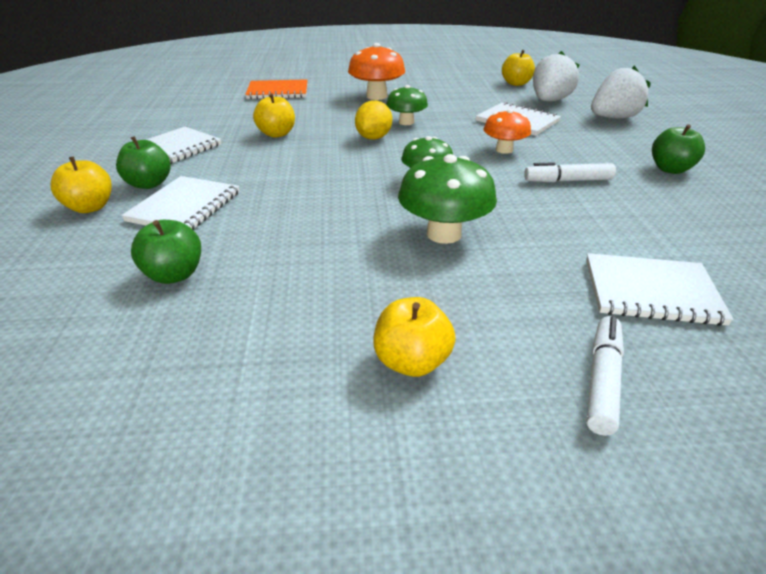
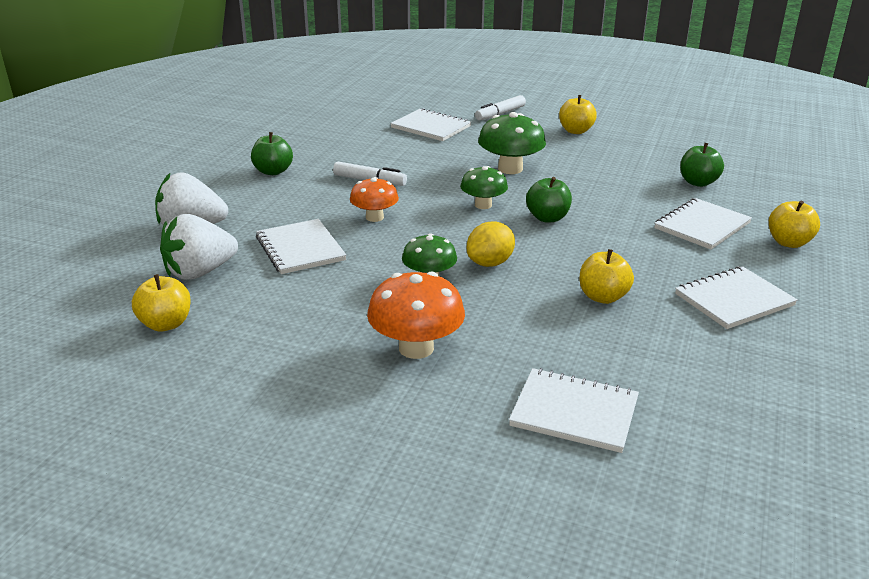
camera: 155 degrees left, 5 degrees down
green apple [116,136,171,189] -> green apple moved to [526,177,572,222]
orange notebook [245,79,308,99] -> white notebook [509,368,639,453]

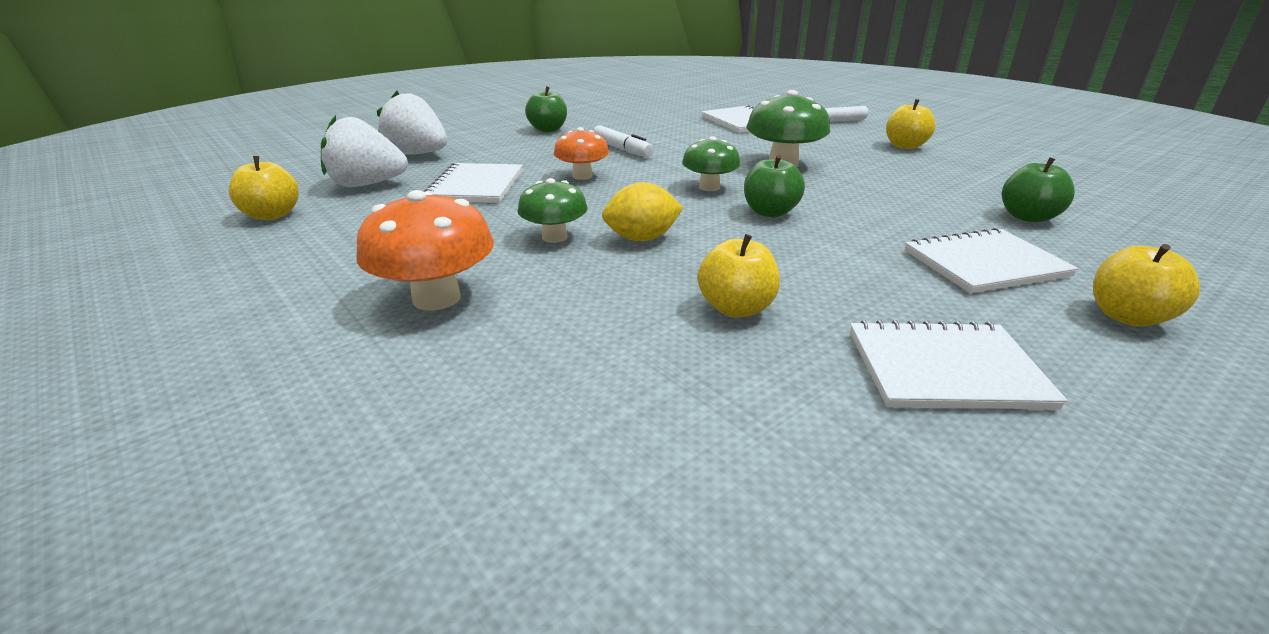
camera: 30 degrees right, 0 degrees up
white notebook [509,368,639,453] -> none

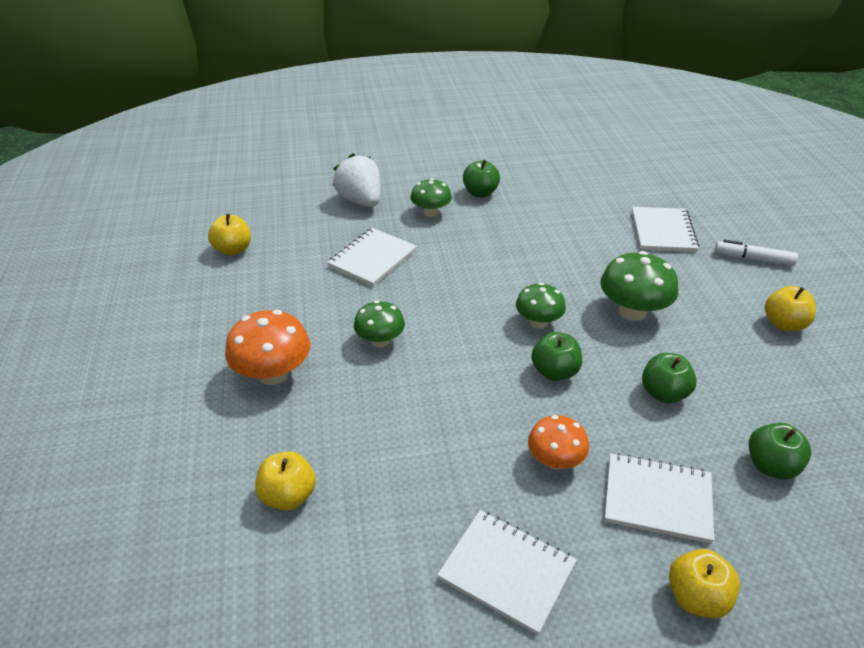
camera: 30 degrees right, 10 degrees up
white strawberry [321,115,408,187] -> none
orange mushroom [554,127,609,180] -> orange mushroom moved to [528,415,589,469]
white marker [593,125,654,157] -> none
yellow lemon [602,182,683,241] -> none
yellow apple [697,234,780,317] -> yellow apple moved to [255,451,316,511]
none -> green mushroom [410,178,452,217]
none -> green apple [642,353,697,403]

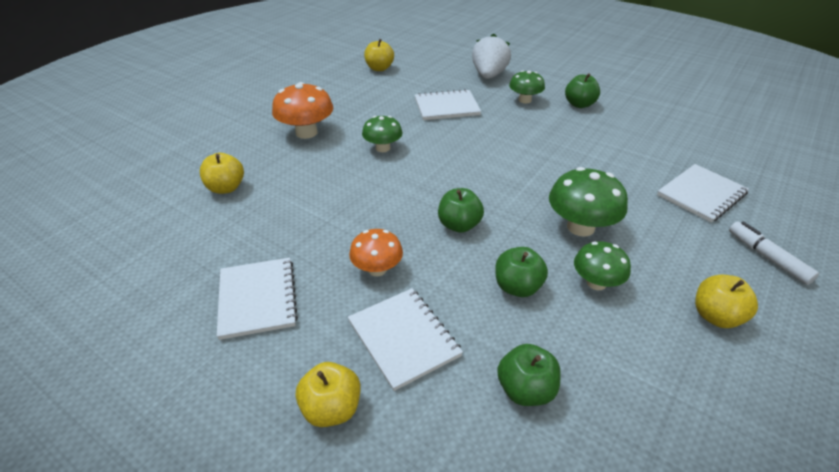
camera: 45 degrees right, 0 degrees up
green mushroom [516,283,566,328] -> green mushroom moved to [574,241,631,290]

